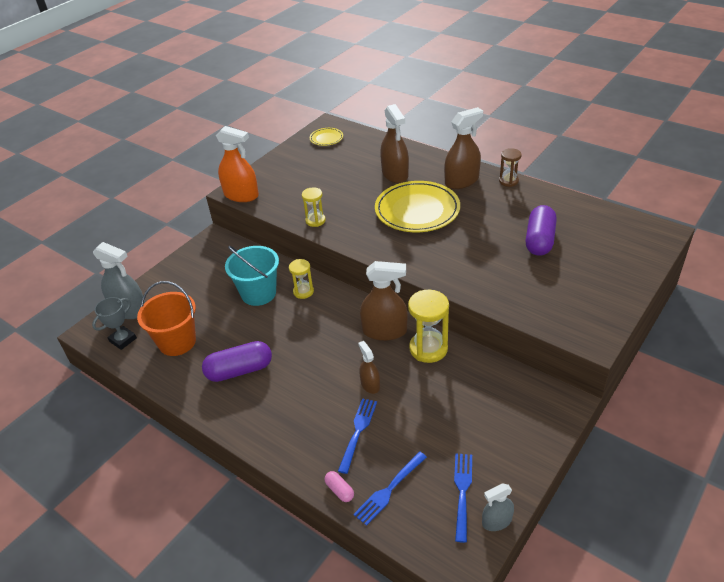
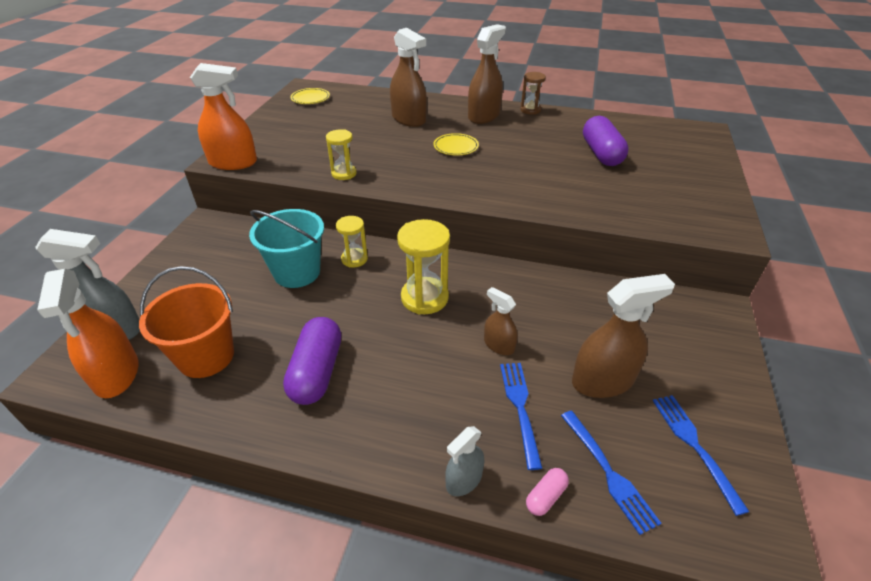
camera: 25 degrees left, 0 degrees up
grey trophy [92,297,137,350] -> orange spray bottle [37,269,138,398]
purple capsule [202,341,272,382] -> purple capsule turned 45 degrees counterclockwise [283,317,341,405]
pink capsule [324,471,354,502] -> pink capsule turned 75 degrees counterclockwise [526,468,569,516]
blue fork [353,451,427,526] -> blue fork turned 45 degrees counterclockwise [561,410,661,535]
brown spray bottle [360,261,408,341] -> brown spray bottle moved to [572,274,675,398]
yellow plate [375,181,460,232] -> yellow plate [434,133,479,156], size x0.46
yellow hourglass [408,290,449,363] -> yellow hourglass moved to [397,219,450,314]
grey spray bottle [482,483,514,531] -> grey spray bottle moved to [445,426,485,496]

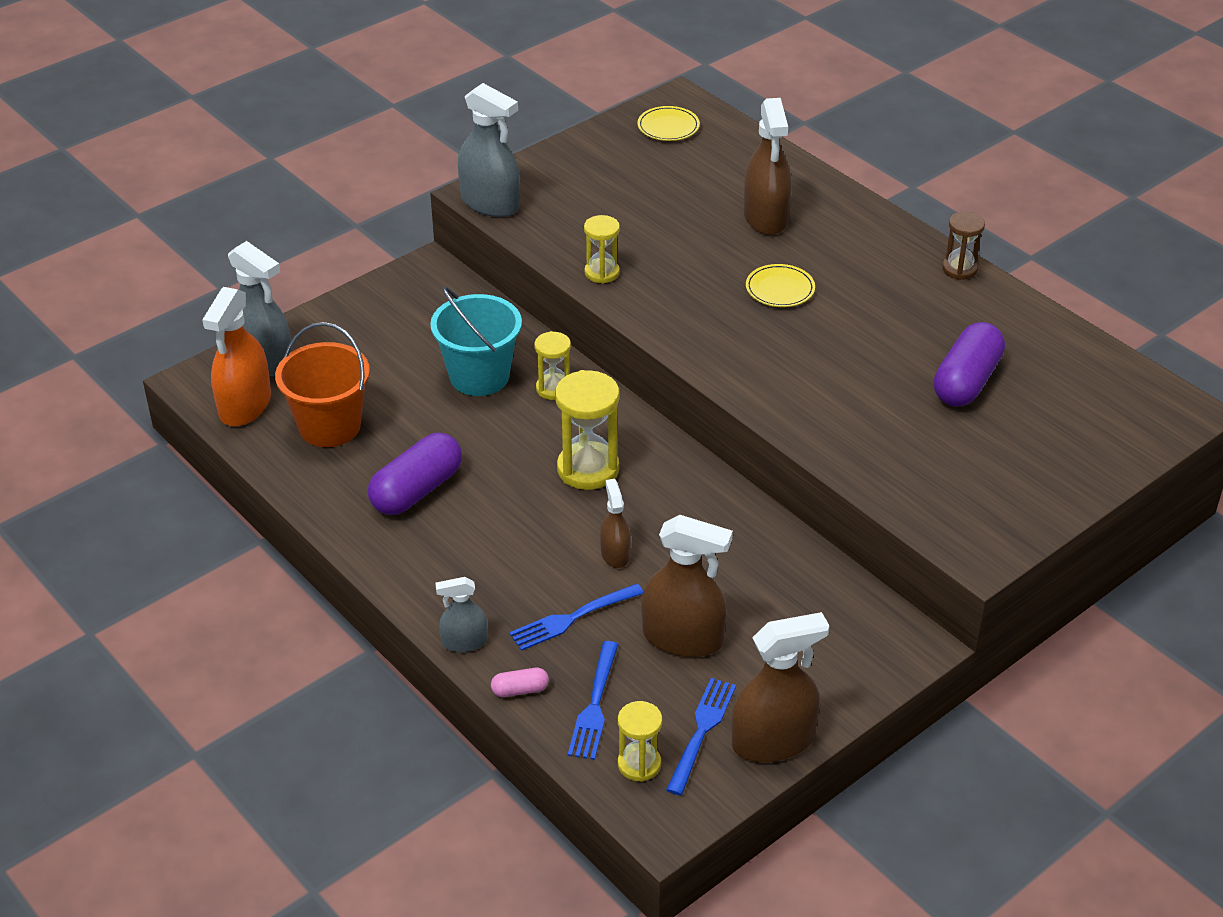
camera: 35 degrees right, 0 degrees up
orange spray bottle [190,63,257,170] -> grey spray bottle [458,83,520,217]
brown spray bottle [468,24,506,124] -> brown spray bottle moved to [732,612,830,763]
blue fork [500,363,543,470] -> blue fork turned 150 degrees counterclockwise [509,584,643,651]
none -> yellow hourglass [618,701,662,782]

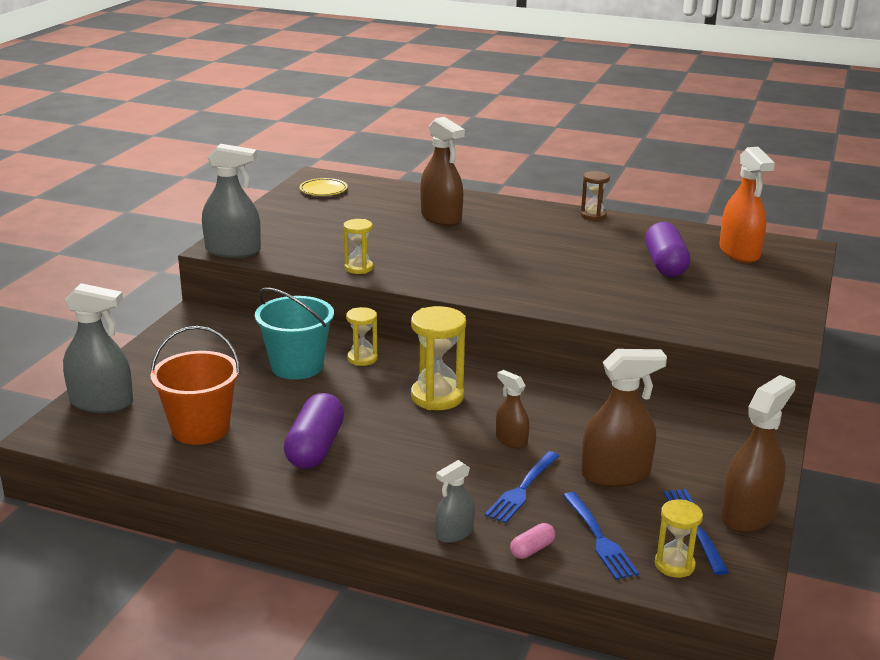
camera: 30 degrees left, 15 degrees down
orange spray bottle [202,287,271,427] -> orange spray bottle moved to [719,147,775,263]
yellow plate [746,264,815,307] -> none

